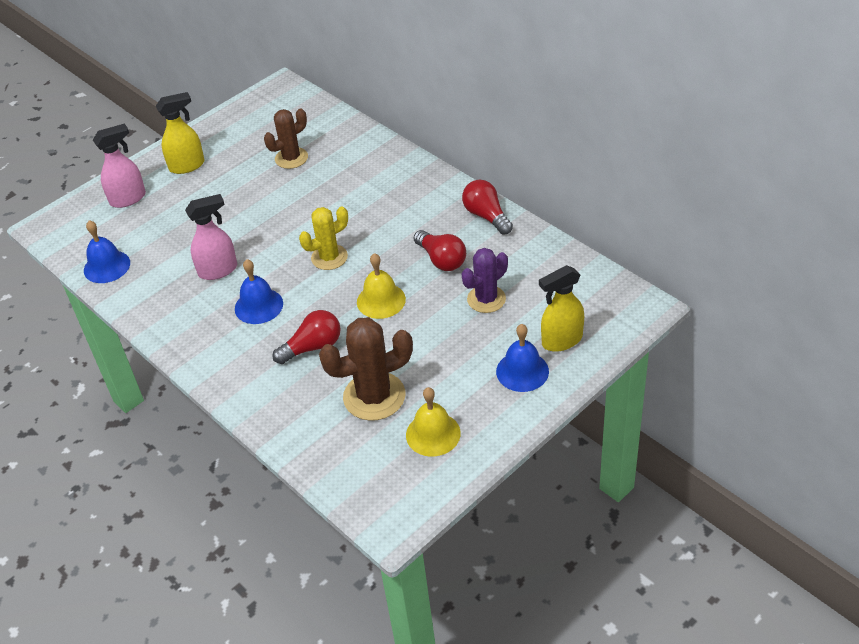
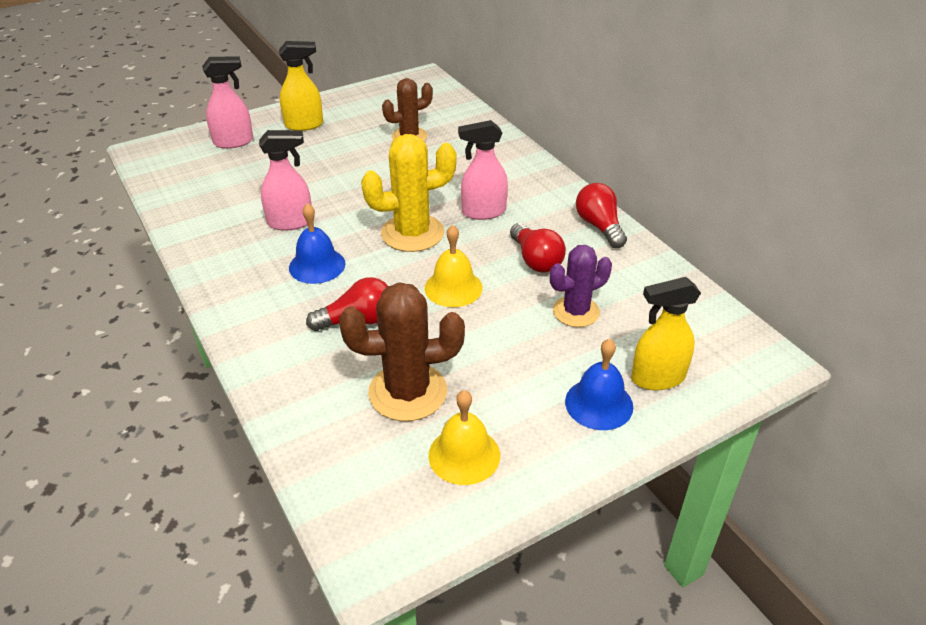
camera: 10 degrees right, 5 degrees down
blue bell [84,220,130,283] -> none
yellow cactus [299,206,348,270] -> yellow cactus [361,134,456,252], size x1.51
none -> pink spray bottle [458,120,508,220]

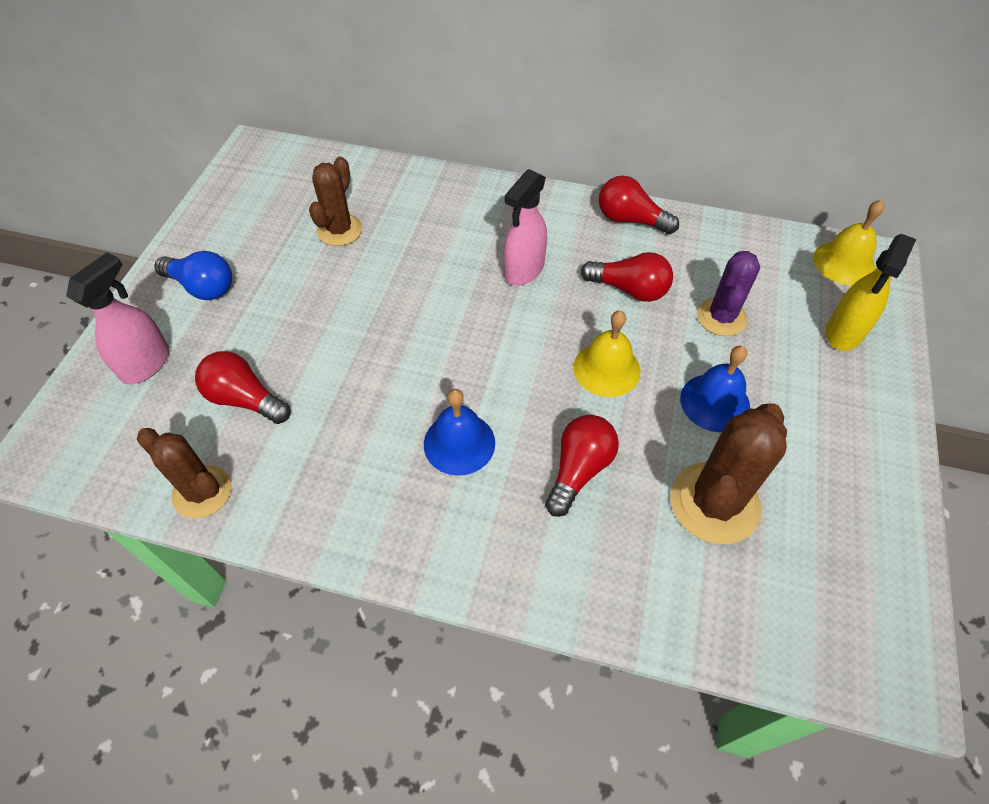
camera: 45 degrees left, 15 degrees up
pink spray bottle [259,130,312,231] -> none
yellow spray bottle [279,41,323,131] -> blue light bulb [154,251,232,300]
yellow cactus [361,134,456,252] -> none
yellow bell [428,390,500,485] -> yellow bell moved to [813,200,884,286]
blue bell [565,339,633,430] -> blue bell moved to [680,346,750,432]
none -> brown cactus [137,428,232,518]
none -> red light bulb [195,351,291,424]

